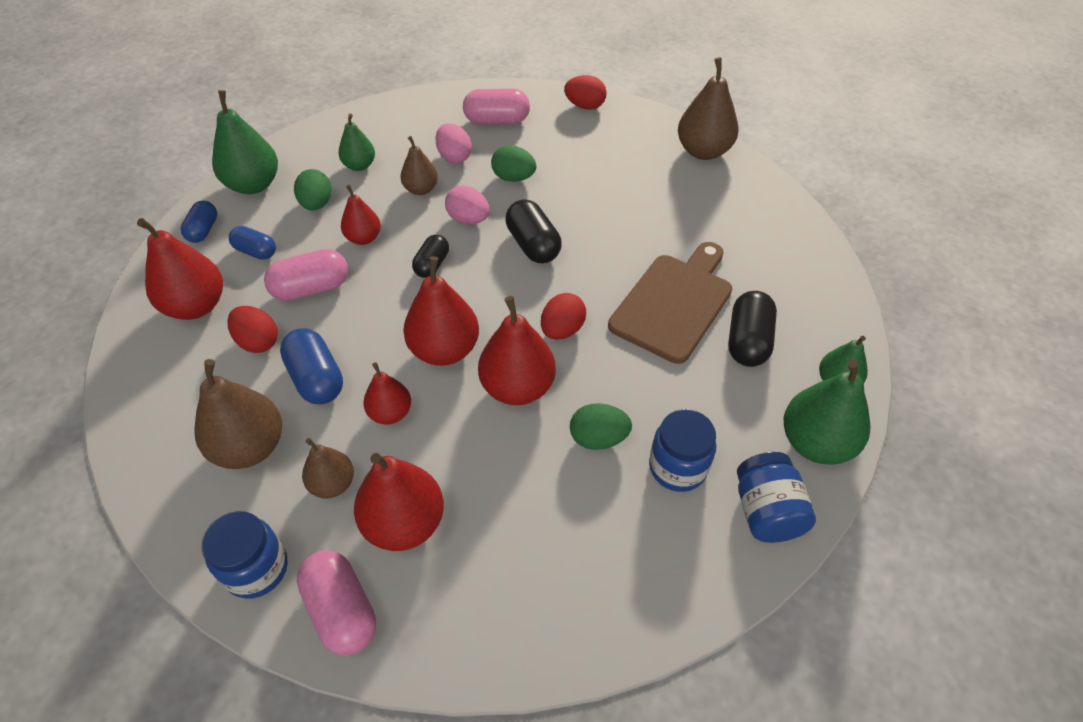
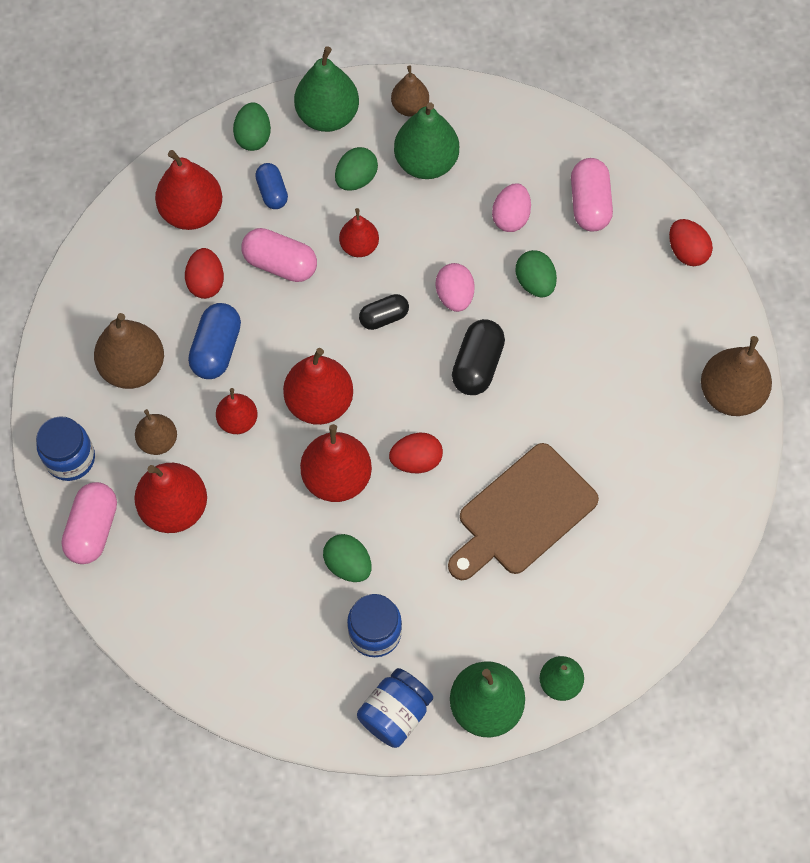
camera: 45 degrees right, 15 degrees up
blue capsule [181,201,217,243] -> green egg [233,102,271,151]
green pear [338,114,375,171] -> green pear [394,102,459,179], size x1.68
brown pear [400,136,438,195] -> brown pear moved to [391,65,429,116]
pink capsule [463,88,530,125] -> pink capsule turned 45 degrees clockwise [571,158,613,231]
brown cutting board [608,242,732,364] -> brown cutting board turned 150 degrees clockwise [448,443,599,580]
black capsule [728,291,777,367] -> none

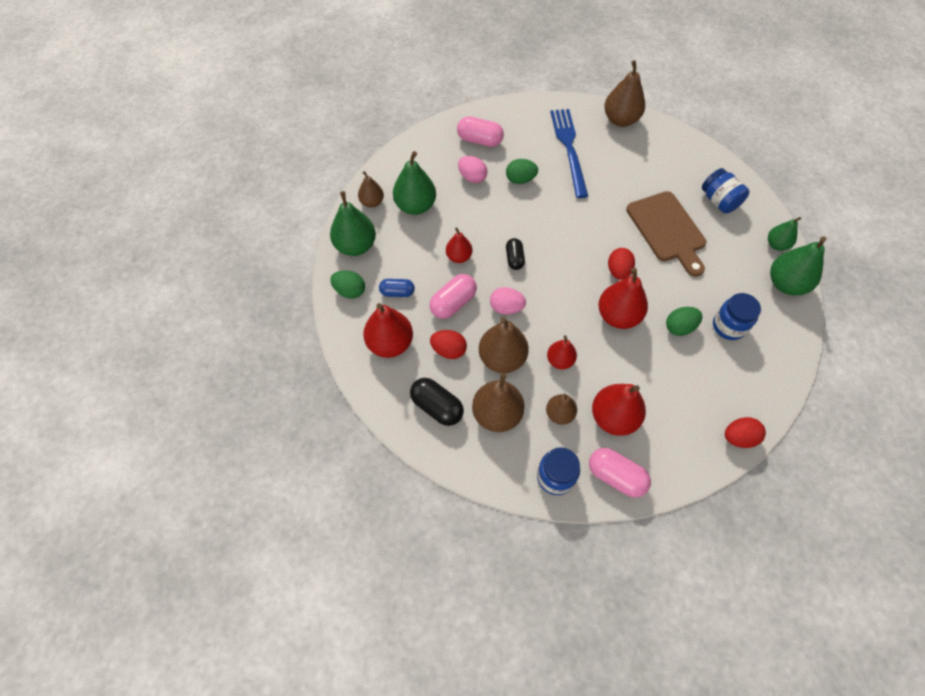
camera: 70 degrees left, 5 degrees down
blue capsule [188,303,241,379] -> brown pear [479,317,529,373]
red pear [283,348,353,425] -> none
green egg [335,147,378,191] -> none
blue jar [357,668,433,748] -> blue jar moved to [702,168,749,213]
pink egg [436,263,475,312] -> pink egg moved to [490,287,526,314]
black capsule [452,319,505,395] -> black capsule moved to [410,378,464,426]
red egg [669,219,713,266] -> red egg moved to [725,417,766,448]
none -> blue fork [550,109,588,198]

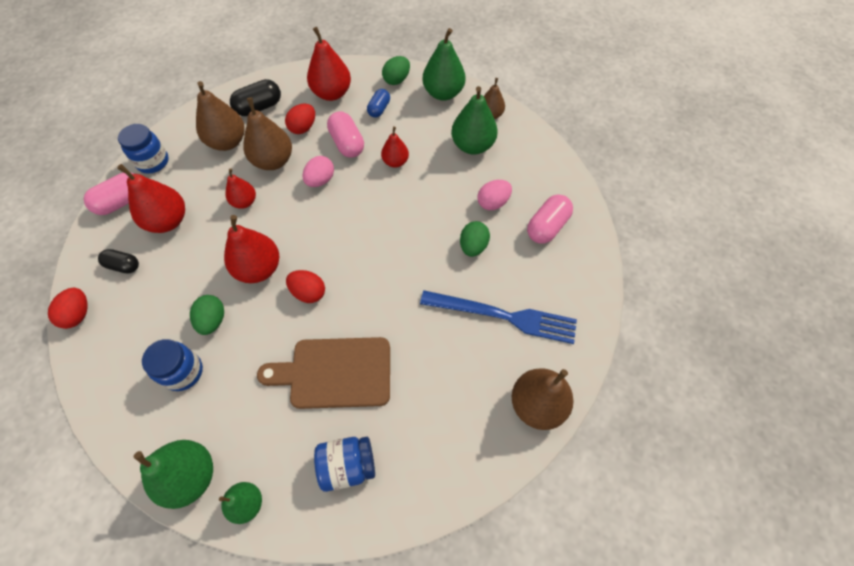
camera: 110 degrees right, 0 degrees up
black capsule [506,238,525,270] -> black capsule moved to [98,249,139,273]
brown pear [546,393,577,425] -> none

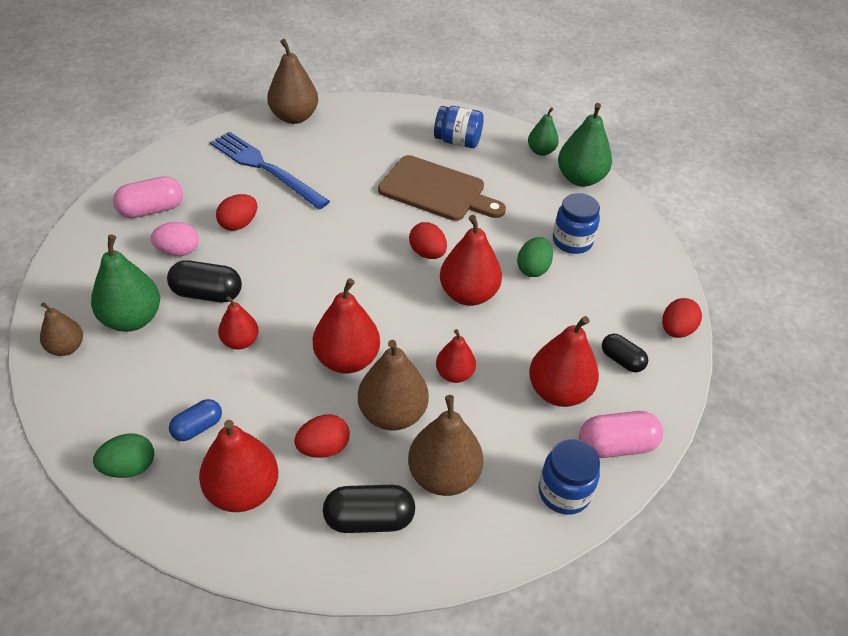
camera: 155 degrees left, 15 degrees down
pink egg [302,156,334,187] -> red pear [313,278,380,373]
pink capsule [327,111,364,158] -> none
green pear [422,28,465,100] -> none
green egg [460,221,490,257] -> red egg [216,194,257,231]
none -> black capsule [167,260,242,302]

